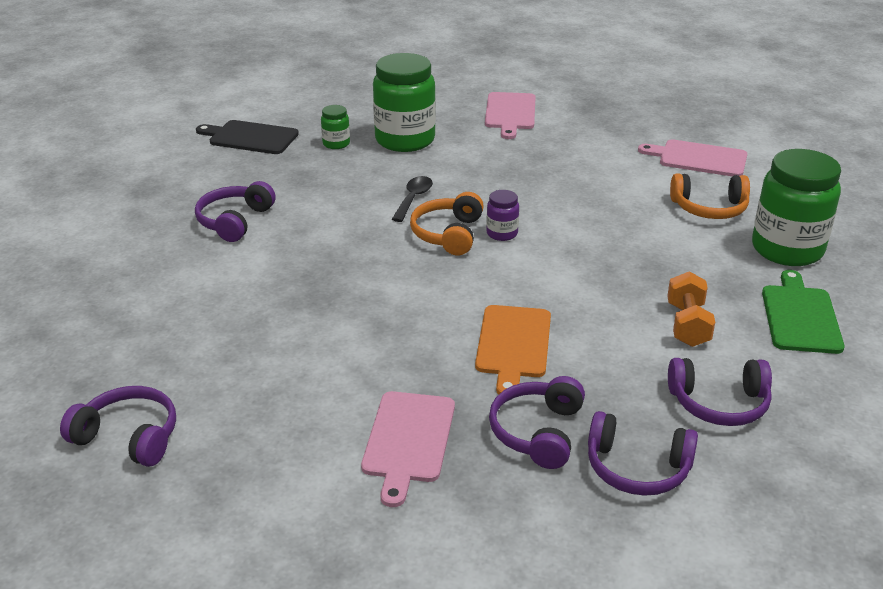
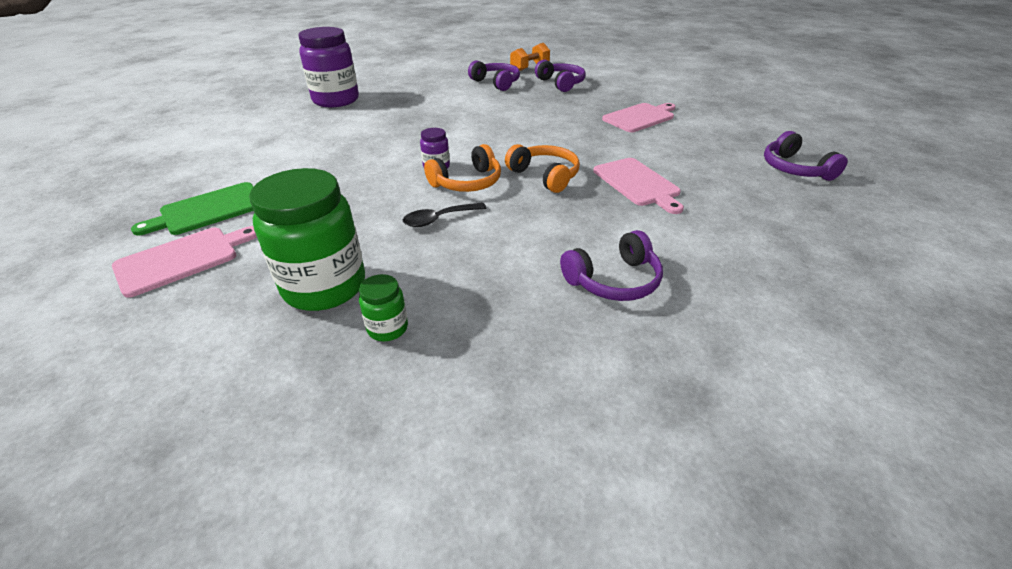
camera: 135 degrees left, 5 degrees up
black cutting board [196,120,299,154] -> none
orange cutting board [475,305,551,395] -> none
purple headphones [489,376,585,469] -> none
pink cutting board [638,140,747,177] -> pink cutting board moved to [593,158,684,214]
orange dumbbell [667,271,715,347] -> orange dumbbell moved to [510,43,550,71]
orange headphones [670,173,750,219] -> orange headphones moved to [505,144,580,193]
green jar [752,149,841,266] -> purple jar [299,27,359,107]
green cutting board [762,270,845,354] -> green cutting board moved to [131,182,254,235]

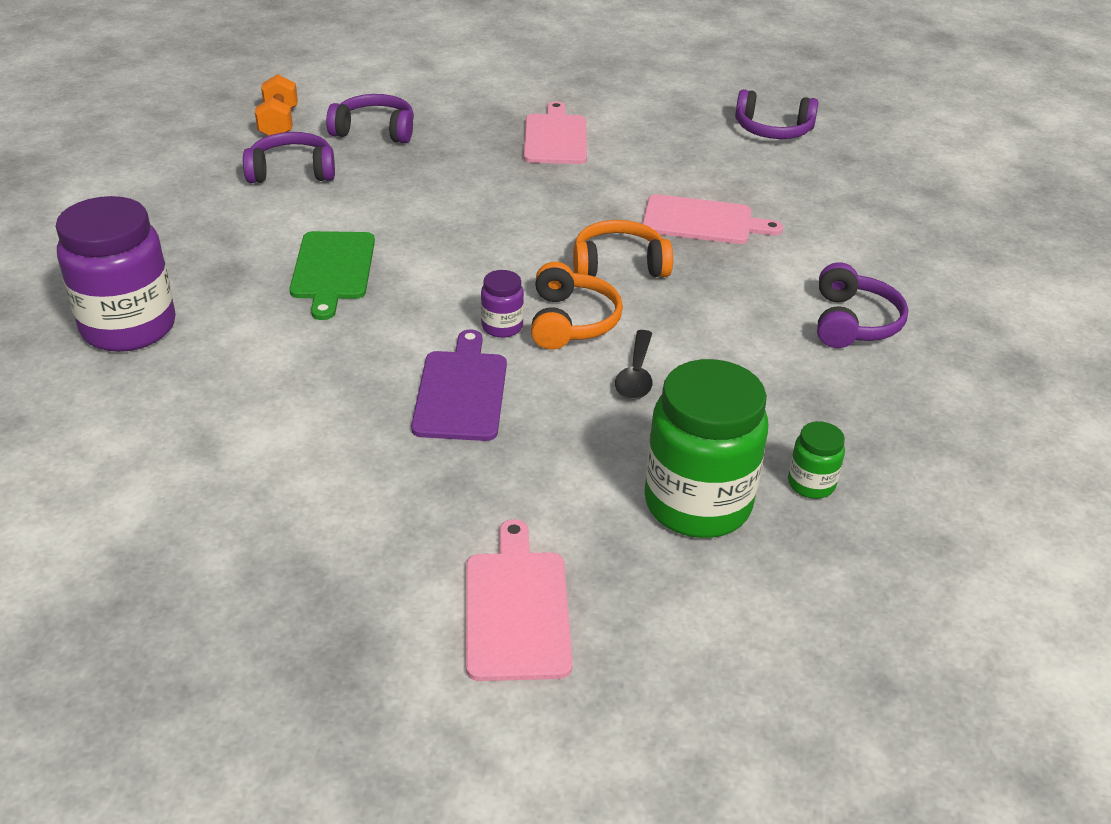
camera: 55 degrees left, 0 degrees up
green cutting board [131,182,254,235] -> green cutting board moved to [290,231,375,320]
none -> purple cutting board [411,329,507,441]

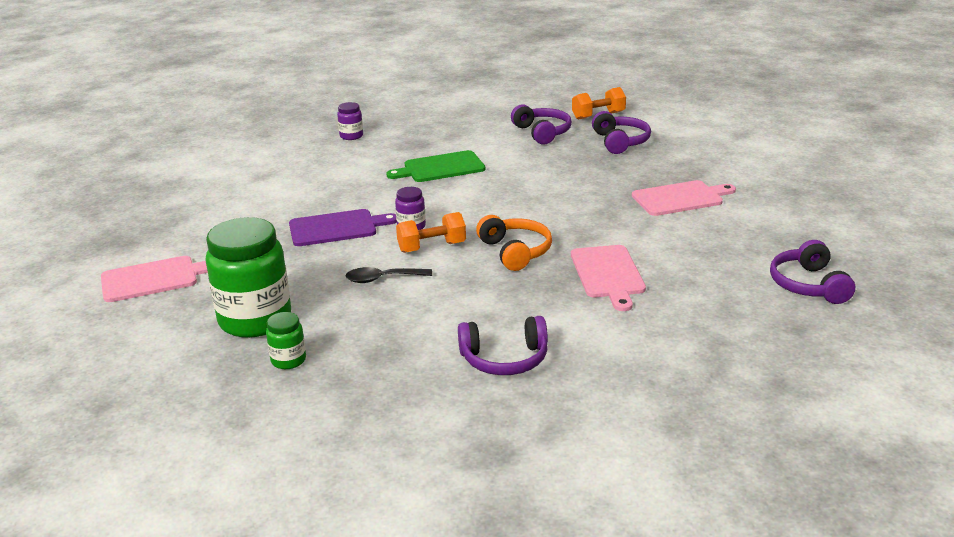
camera: 75 degrees right, 10 degrees down
purple jar [55,196,176,352] -> purple jar [337,102,363,140], size x0.45
orange headphones [531,262,623,350] -> orange dumbbell [396,212,466,253]

